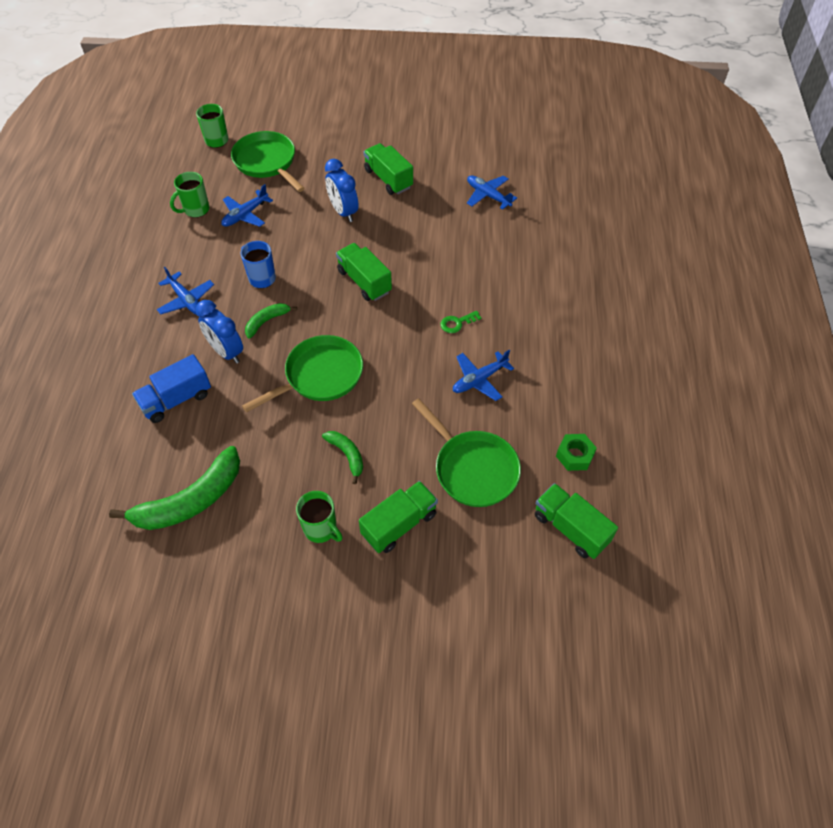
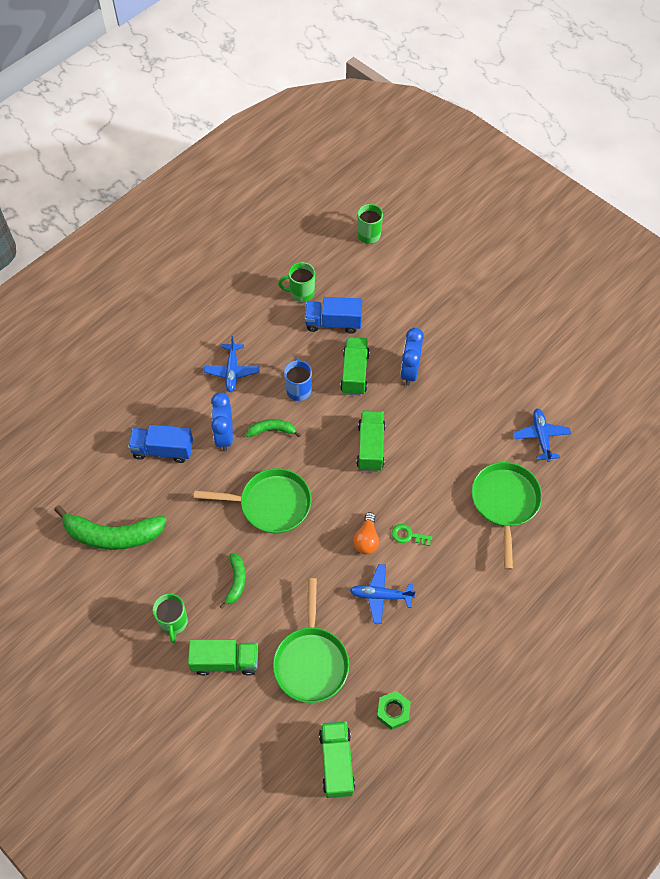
camera: 40 degrees right, 5 degrees up
blue plane [221,184,273,227] -> blue truck [304,297,362,334]
green pan [231,131,305,192] -> green pan moved to [472,462,542,570]
green truck [363,143,413,195] -> green truck moved to [340,337,370,396]
none -> orange light bulb [353,512,379,555]

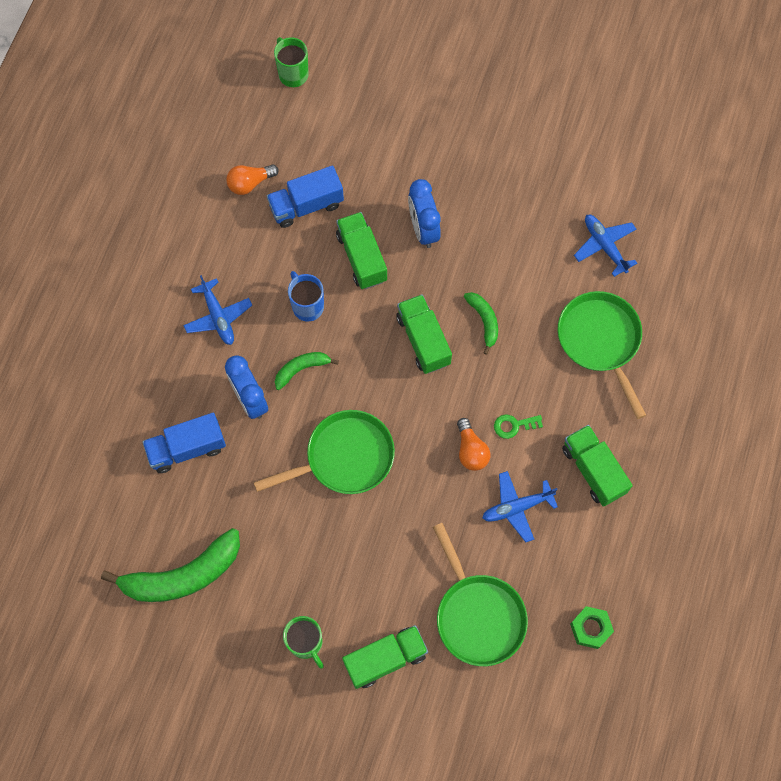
camera: 25 degrees left, 10 degrees up
green banana [220,553,246,608] -> green banana moved to [464,292,498,355]
green mug [278,262,315,302] -> orange light bulb [226,164,278,195]
green truck [319,721,355,798] -> green truck moved to [562,425,633,507]

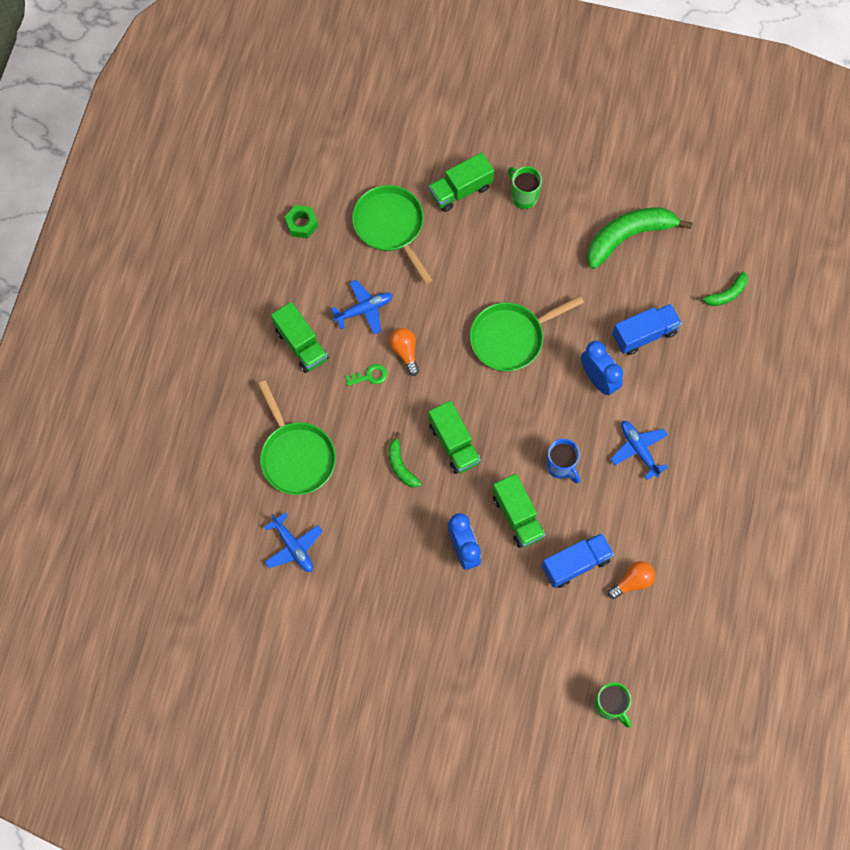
camera: 175 degrees right, 0 degrees up
green banana [275,352,339,390] -> green banana moved to [696,272,748,306]

